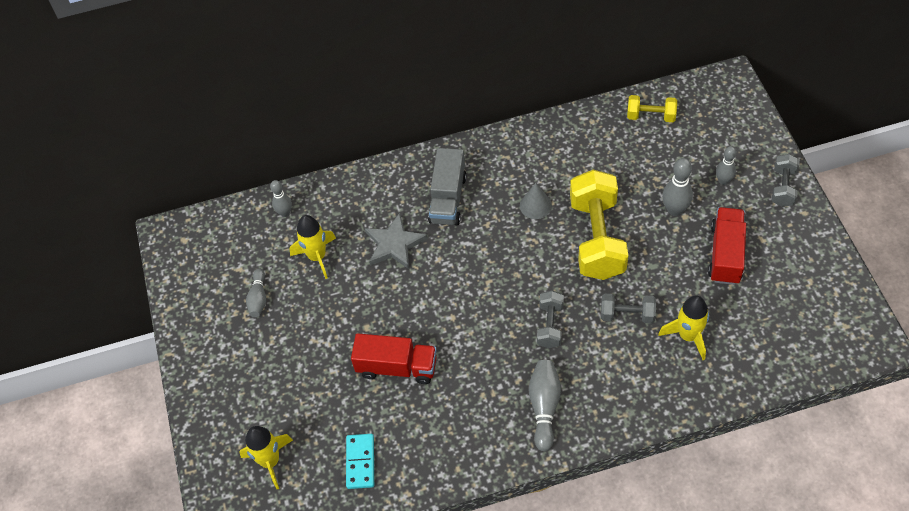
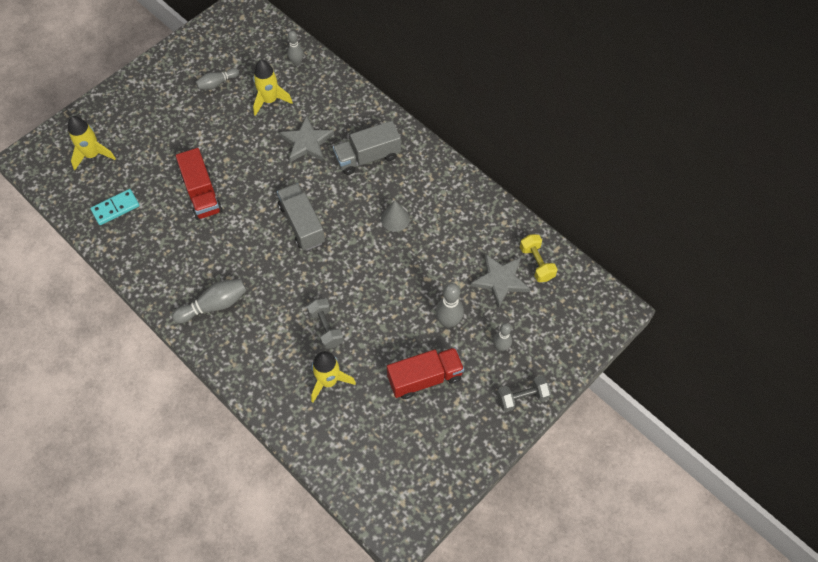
camera: 55 degrees right, 5 degrees up
grey dumbbell [537,290,564,348] -> none
yellow dumbbell [570,170,628,280] -> none
none -> grey truck [277,183,325,251]
none -> grey star [471,254,530,308]

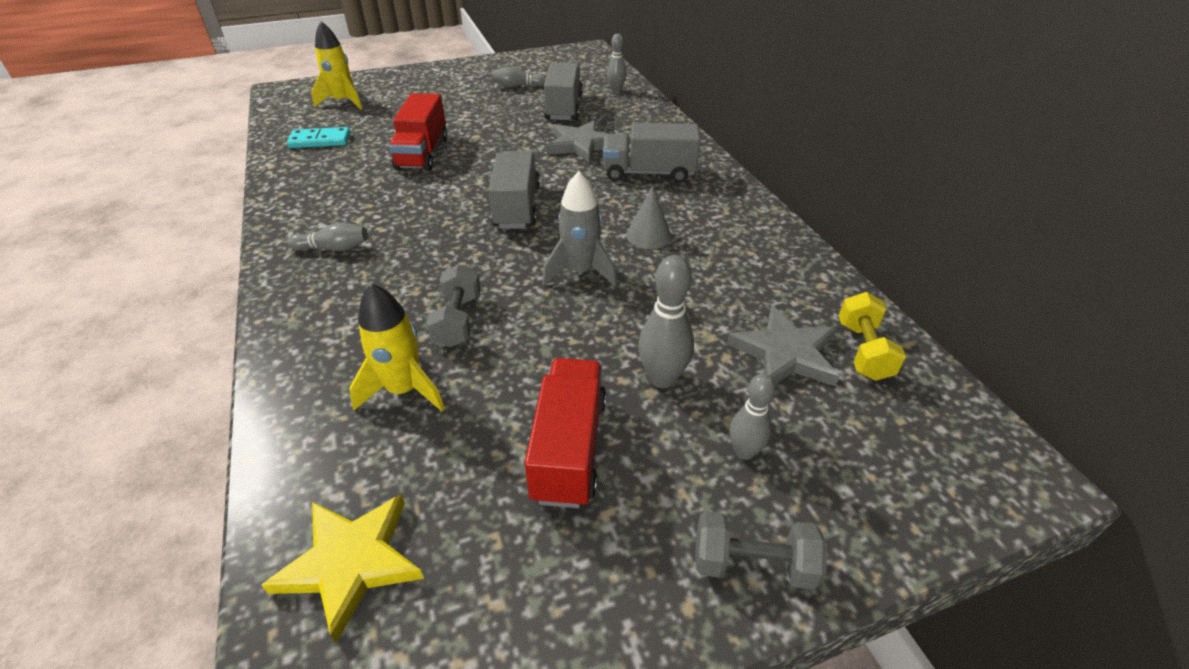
camera: 25 degrees right, 20 degrees down
grey bowling pin [172,279,247,323] -> grey bowling pin [287,222,368,251], size x0.67
yellow rocket [253,60,293,116] -> grey truck [544,63,583,120]
red truck [387,347,464,399] -> red truck turned 90 degrees counterclockwise [525,358,607,508]
none -> yellow star [261,494,424,643]
none -> grey rocket [542,171,618,287]

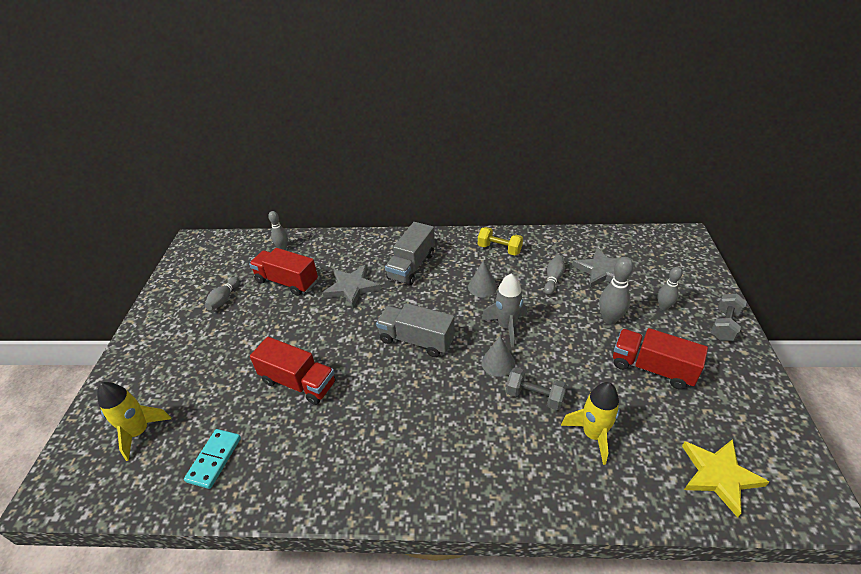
camera: 65 degrees left, 0 degrees up
grey bowling pin [287,222,368,251] -> grey bowling pin moved to [544,255,565,295]
grey truck [544,63,583,120] -> red truck [249,248,318,296]
yellow dumbbell [839,292,906,381] -> yellow dumbbell moved to [478,227,523,256]
none -> grey cone [482,336,515,377]

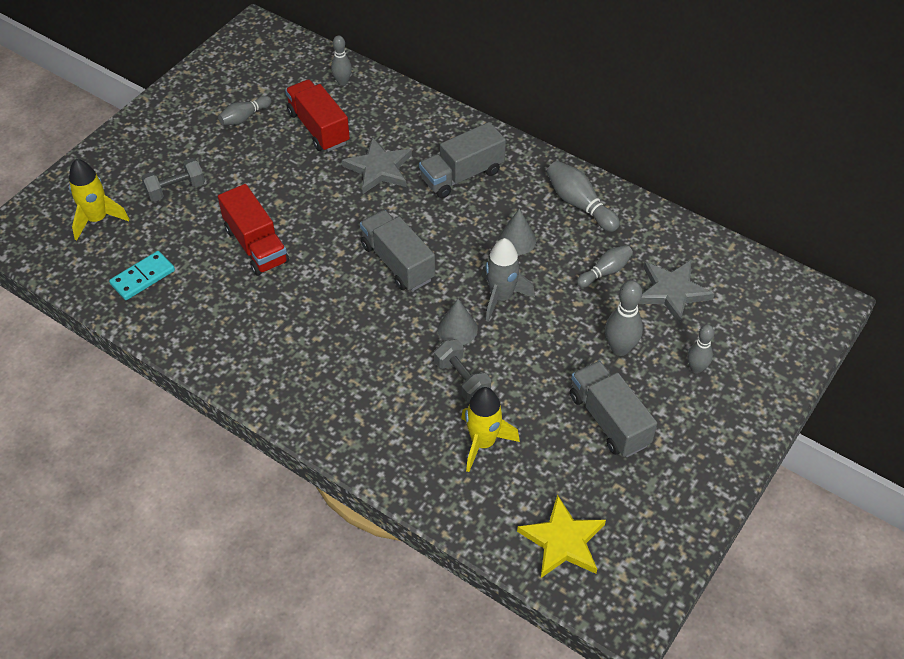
camera: 30 degrees right, 10 degrees up
yellow dumbbell [478,227,523,256] -> grey bowling pin [547,161,620,232]
red truck [613,328,708,389] -> grey truck [570,361,657,457]
grey dumbbell [711,294,747,341] -> grey dumbbell moved to [142,158,205,202]

